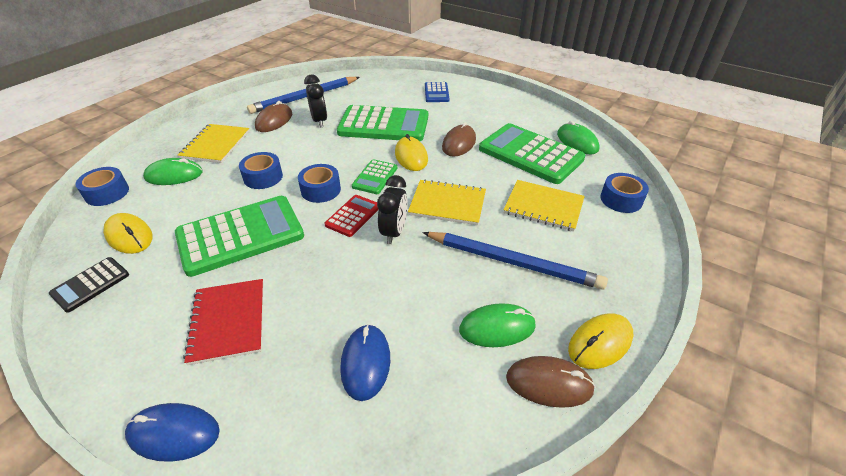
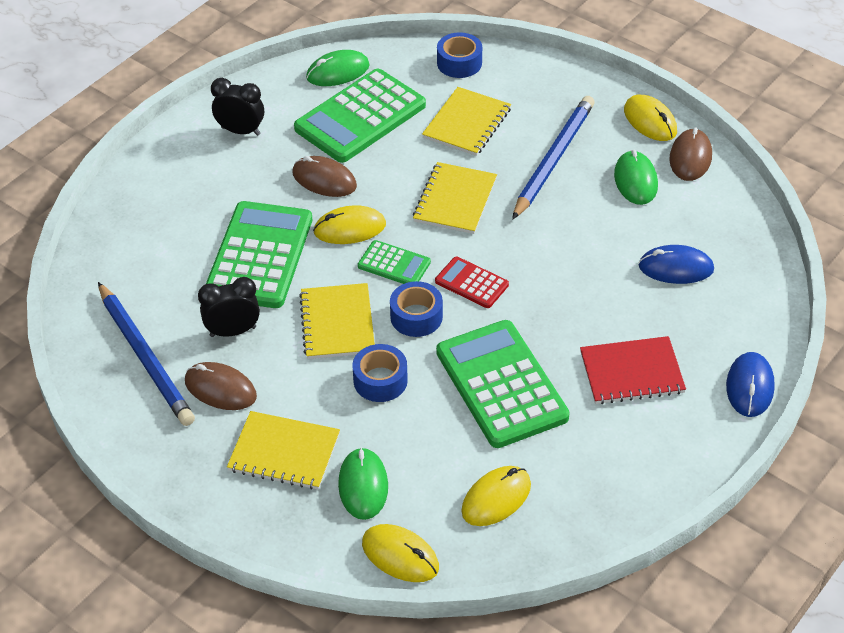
camera: 85 degrees left, 5 degrees up
black calculator [49,257,129,313] -> none
blue tape [75,167,129,206] -> yellow mouse [362,524,439,582]
black clock [377,175,408,244] -> black clock moved to [211,78,264,136]
blue calculator [425,82,450,102] -> none
none -> yellow notebook [299,283,375,359]

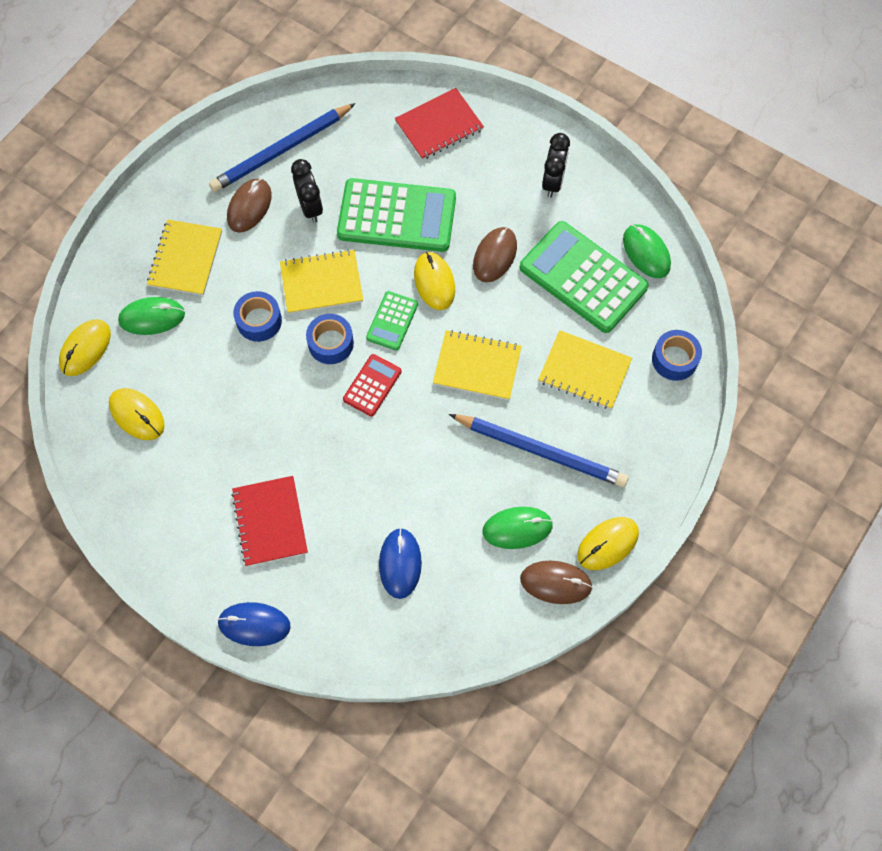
camera: 85 degrees right, 20 degrees up
green calculator [436,320,570,448] -> none
none -> red notebook [395,88,484,160]

